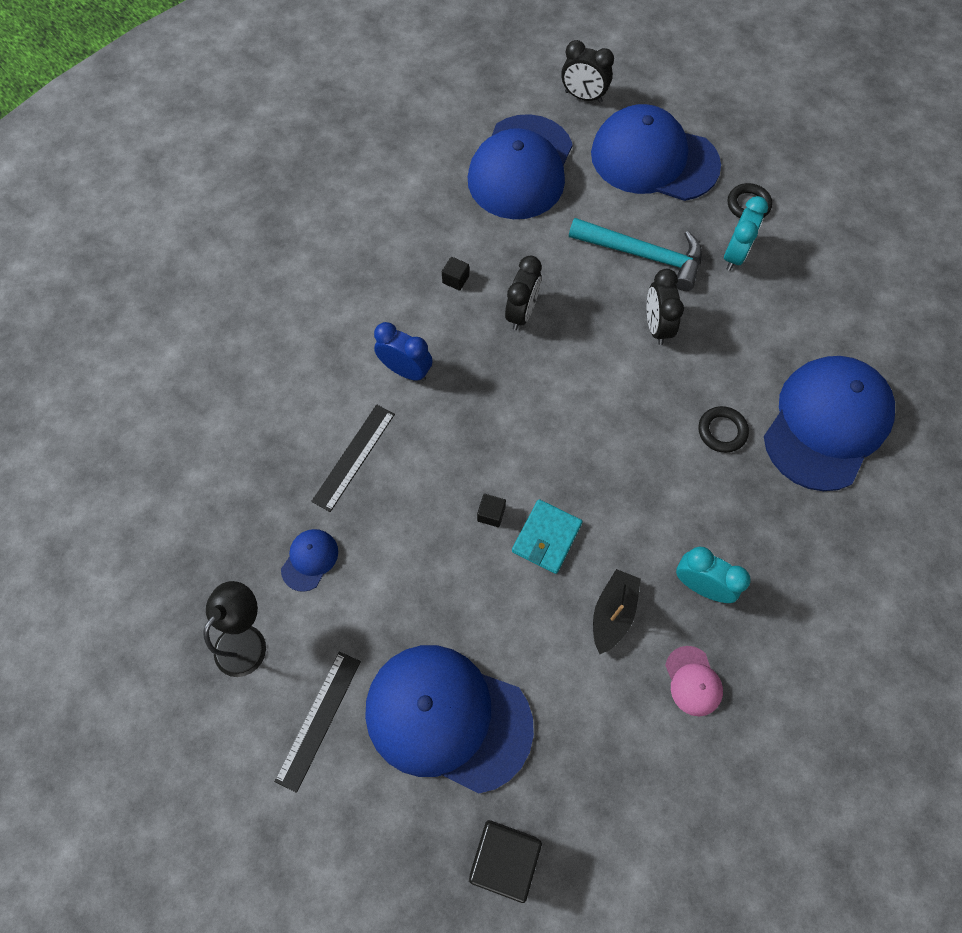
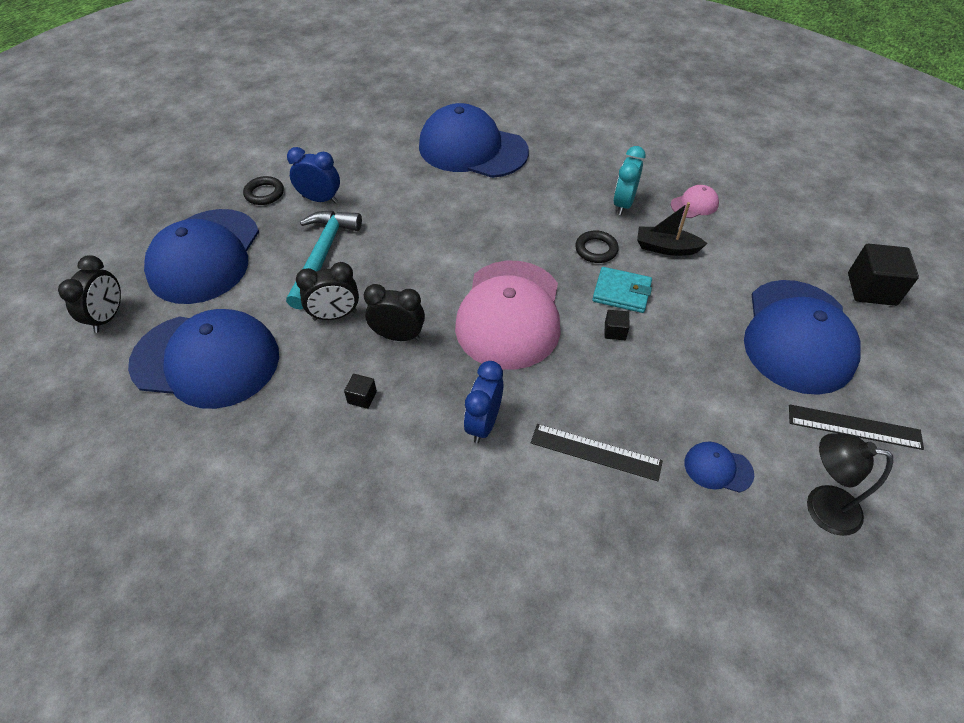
camera: 100 degrees left, 15 degrees down
black clock [647,269,684,345] -> black clock moved to [296,262,359,321]
black ring [699,406,749,453] -> black ring moved to [575,230,619,263]
turquoise clock [724,196,768,271] -> blue clock [287,147,340,203]
none -> pink cap [455,261,561,370]

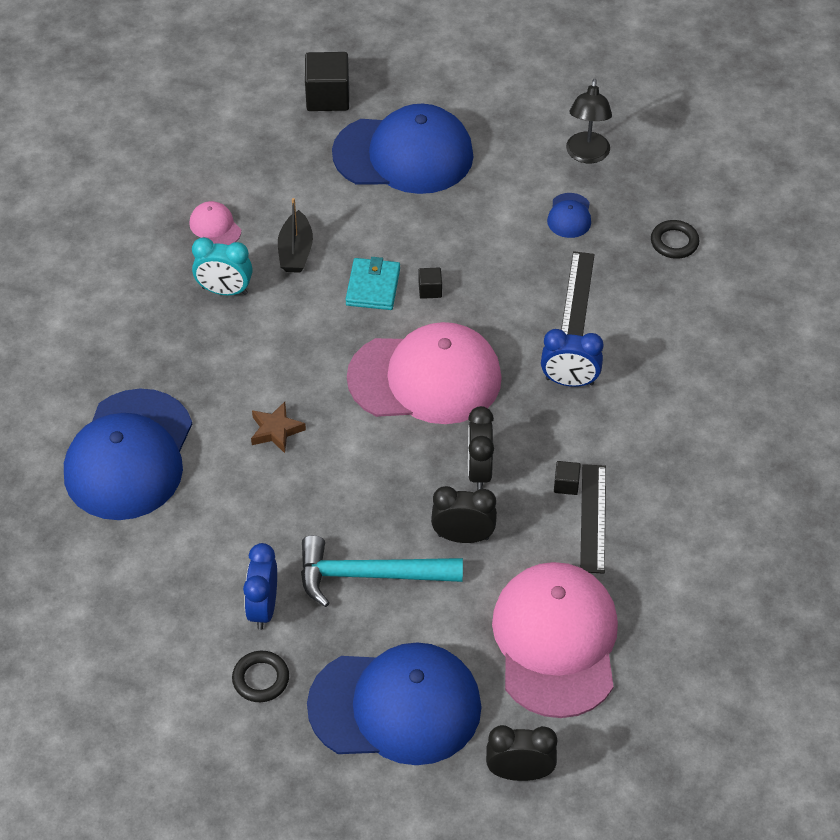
camera: 100 degrees left, 0 degrees up
blue cap [128,309,279,409] -> pink cap [492,562,618,718]
black clock [296,262,359,321] -> black clock turned 60 degrees counterclockwise [431,486,497,543]
black ring [575,230,619,263] -> black ring moved to [651,220,699,259]
black ruler [789,404,924,450] -> black ruler moved to [580,464,606,574]
none -> brown star [251,402,306,453]

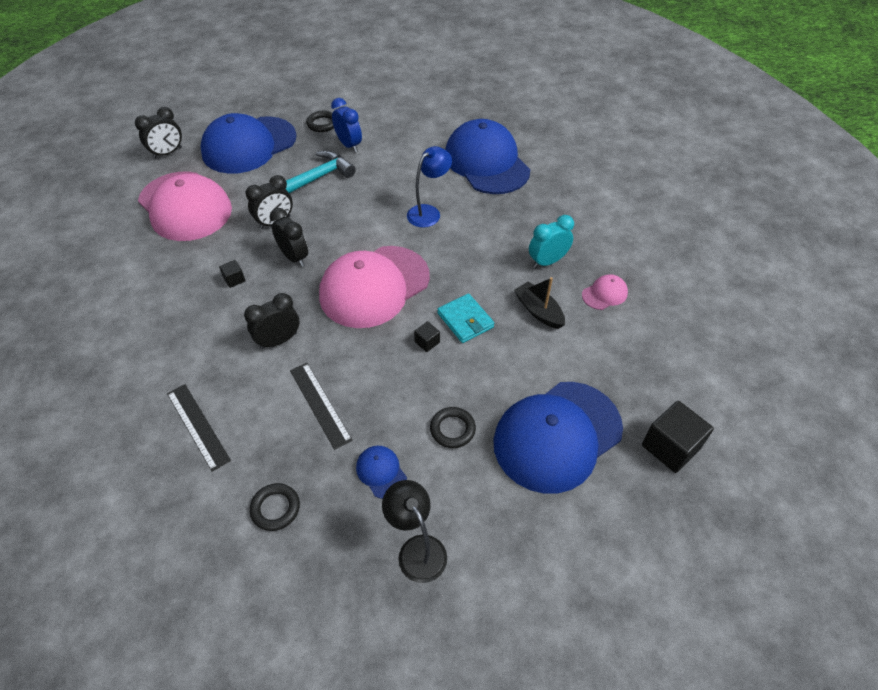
camera: 140 degrees right, 0 degrees up
pink cap [189,201,241,245] -> pink cap turned 45 degrees counterclockwise [582,274,628,310]
brown star [251,402,306,453] -> blue lamp [407,146,452,228]
blue clock [541,329,603,387] -> black clock [244,293,299,349]
black ruler [580,464,606,574] -> black ruler moved to [167,384,231,472]
none -> black ring [430,407,476,448]

